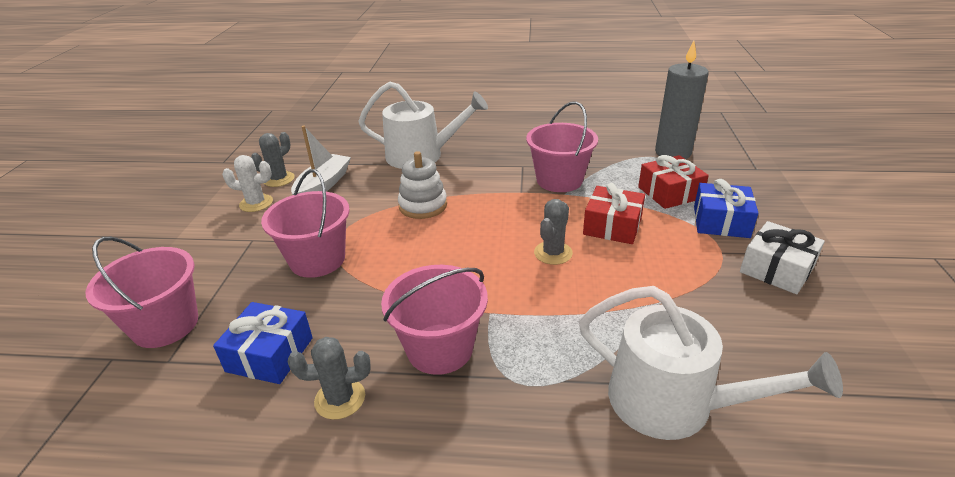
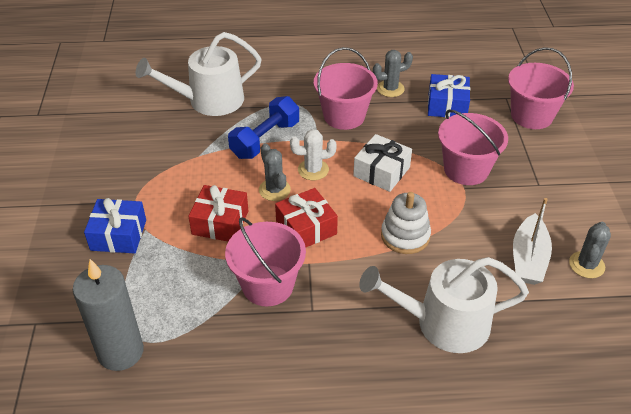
camera: 170 degrees right, 10 degrees up
white cactus [222,155,273,212] -> white cactus moved to [290,129,337,180]
grey cactus [534,199,573,265] -> grey cactus turned 45 degrees counterclockwise [259,143,291,201]
white watering can [579,286,843,440] -> white watering can turned 45 degrees counterclockwise [136,32,262,116]
red gift [638,155,709,209] -> red gift moved to [275,188,338,248]
white gift [740,221,825,294] -> white gift moved to [353,134,412,192]
none -> blue dumbbell [228,96,299,159]

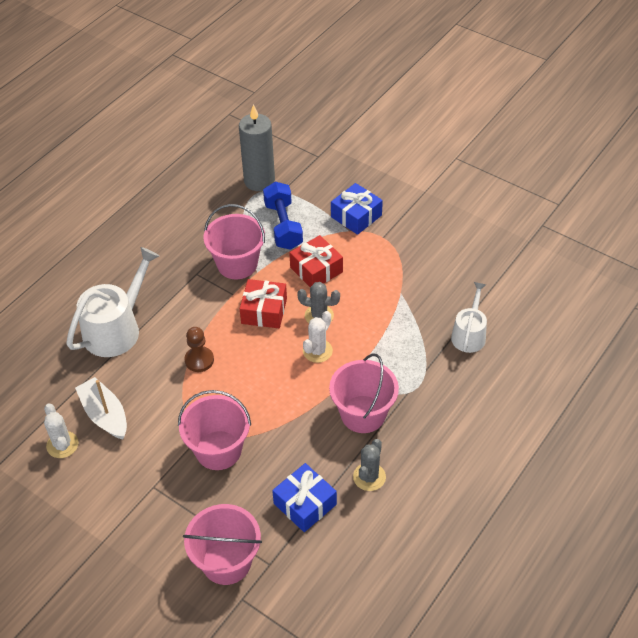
camera: 130 degrees right, 5 degrees up
white watering can [136,32,262,116] -> white watering can [451,282,487,353], size x0.61
blue dumbbell [228,96,299,159] -> blue dumbbell moved to [263,182,303,250]
white gift [353,134,412,192] -> none
white stacking toy [381,192,431,254] -> brown pawn [185,327,214,372]
grey cactus [569,222,611,278] -> white cactus [44,403,79,458]

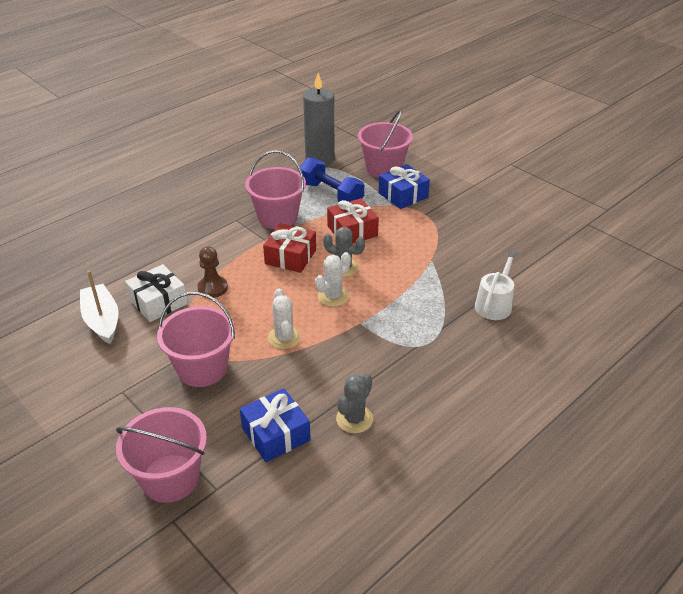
camera: 10 degrees right, 10 degrees down
white cactus [44,403,79,458] -> white cactus moved to [268,289,301,349]
white watering can [66,247,159,357] -> none
blue dumbbell [263,182,303,250] -> blue dumbbell turned 45 degrees counterclockwise [299,157,364,202]
pink bucket [329,353,399,433] -> pink bucket moved to [358,110,413,178]
none -> white gift [125,264,188,322]

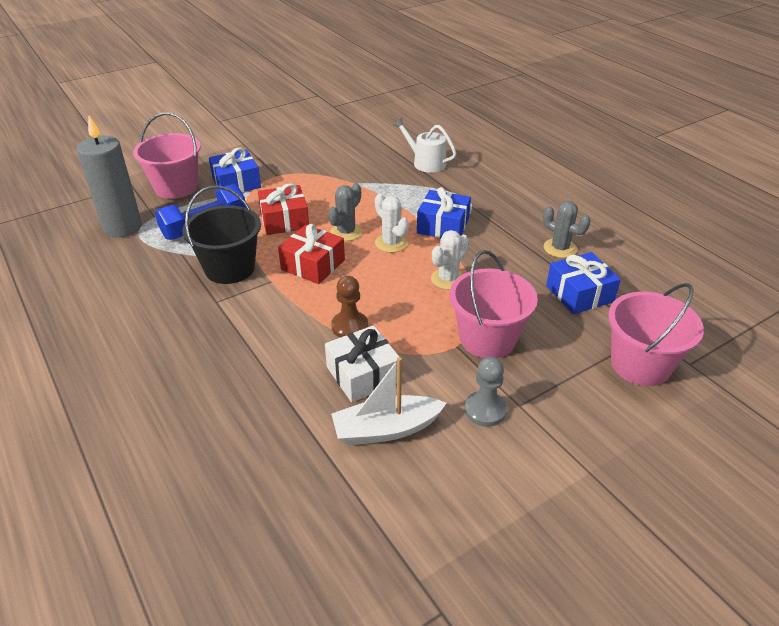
camera: 80 degrees left, 0 degrees up
pink bucket [245,150,306,229] -> black bucket [183,186,261,284]
white cactus [268,289,301,349] -> white cactus turned 45 degrees counterclockwise [431,230,469,290]
none -> blue gift [417,187,471,238]
none -> grey pawn [464,357,507,427]

